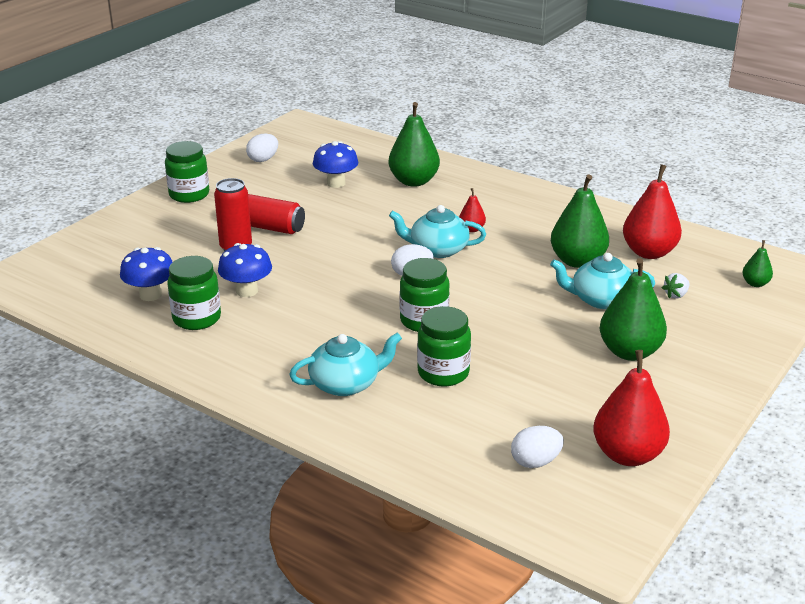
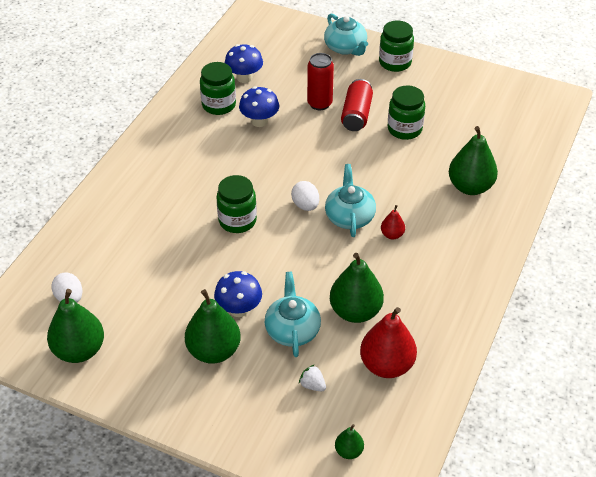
camera: 80 degrees right, 15 degrees up
white egg [246,134,278,162] -> none
turquoise teapot [289,332,402,396] -> turquoise teapot moved to [324,13,368,56]
blue mushroom [313,141,358,188] -> blue mushroom moved to [214,271,262,317]
green jar [417,306,471,386] -> green jar moved to [388,85,425,140]
red pear [593,350,670,466] -> green pear [47,289,104,363]

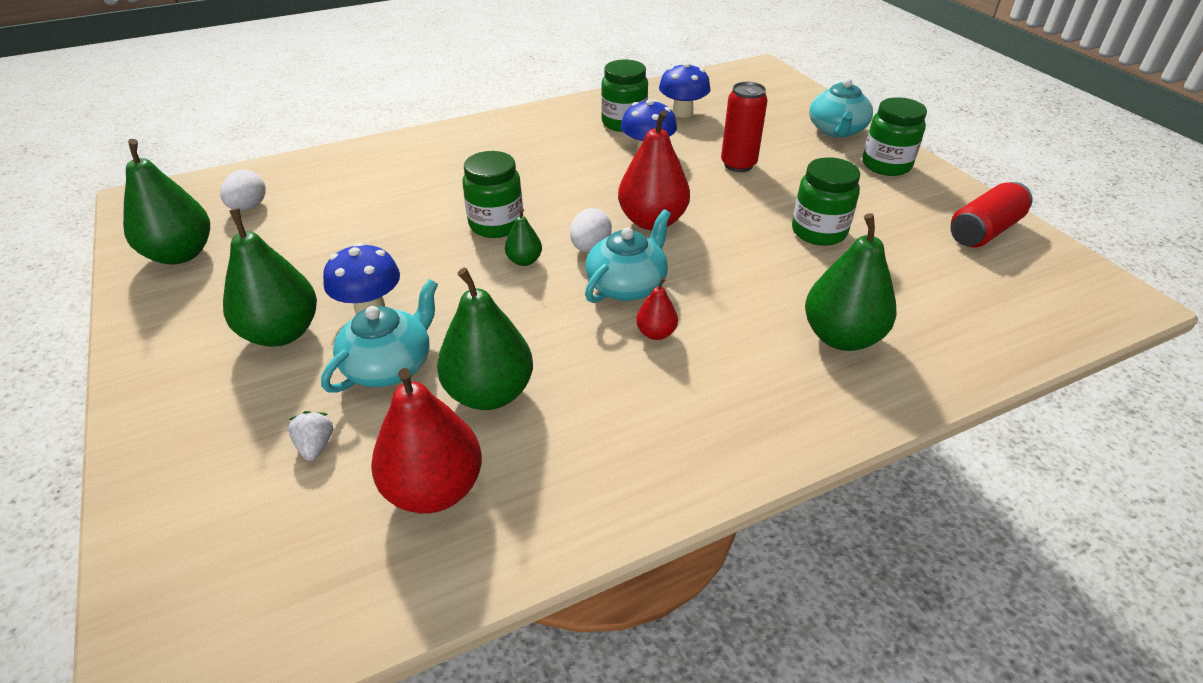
camera: 40 degrees right, 5 degrees down
green pear [335,424,364,459] -> green pear moved to [505,208,542,266]
red can [341,79,373,131] -> red can moved to [951,182,1033,248]
none -> red pear [618,110,690,230]

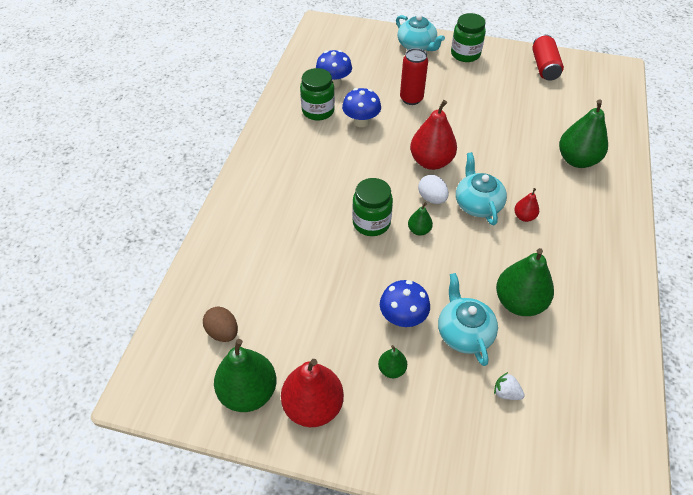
camera: 50 degrees left, 10 degrees up
white egg [220,170,266,211] -> brown egg [203,307,238,342]
green pear [223,208,317,347] -> green pear [378,345,407,378], size x0.49
red pear [371,368,482,514] -> red pear moved to [281,359,344,427]
green jar [792,157,860,246] -> none

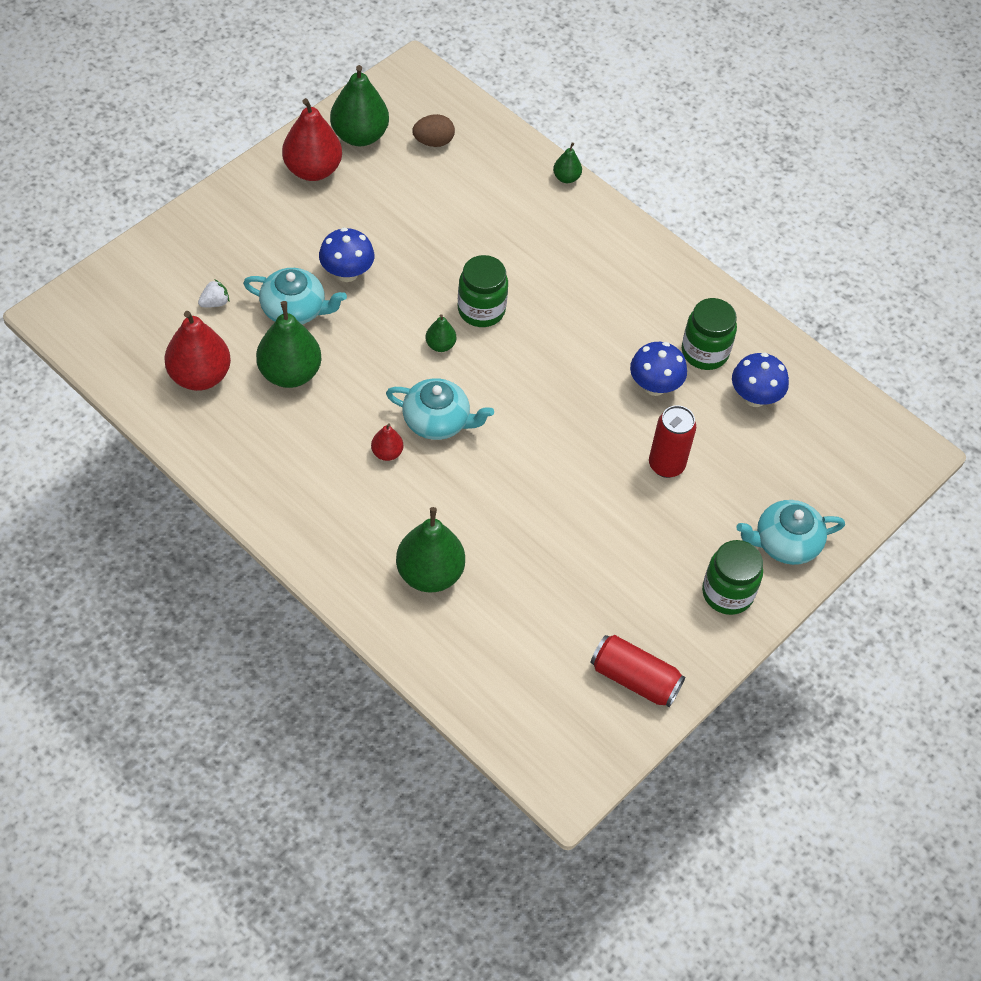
camera: 115 degrees right, 5 degrees up
green pear [378,345,407,378] -> green pear moved to [553,142,582,183]
red pear [410,100,457,170] -> red pear moved to [164,311,231,391]
white egg [418,175,449,204] -> none

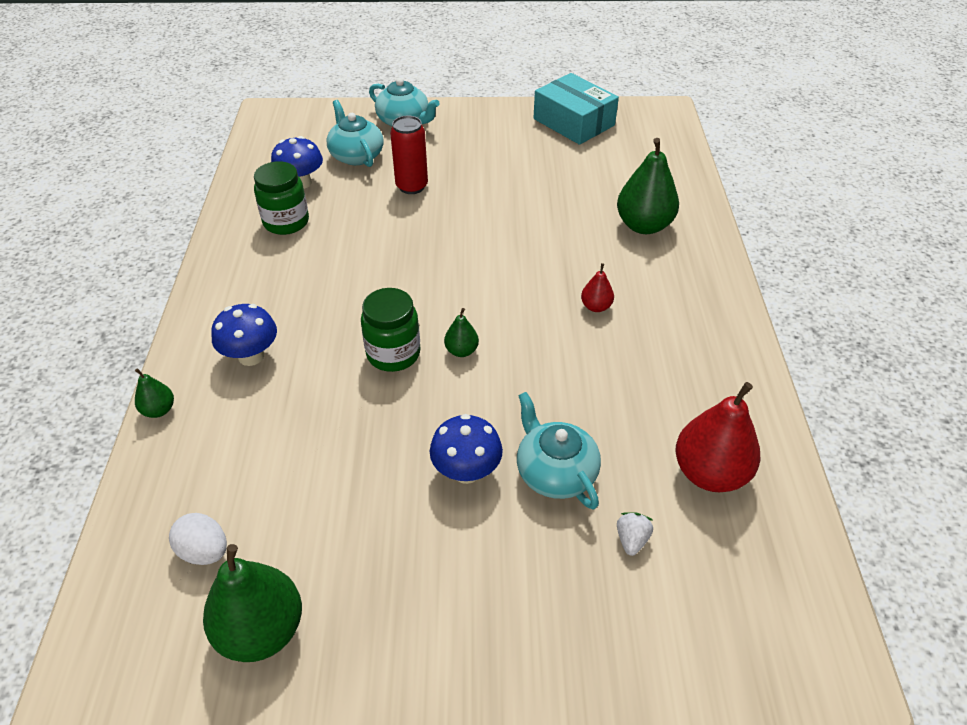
camera: 130 degrees left, 10 degrees down
white strawberry [198,279,230,307] -> white strawberry turned 90 degrees clockwise [617,512,653,556]
green pear [256,301,321,388] -> none
red pear [282,98,342,181] -> none
turquoise teapot [386,378,494,440] -> turquoise teapot moved to [327,100,384,167]
brown egg [412,114,455,147] -> white egg [169,513,227,565]
red can [591,635,685,707] -> turquoise box [533,73,619,145]
blue mushroom [630,342,687,396] -> blue mushroom moved to [211,304,277,366]
green jar [702,540,763,615] -> none

